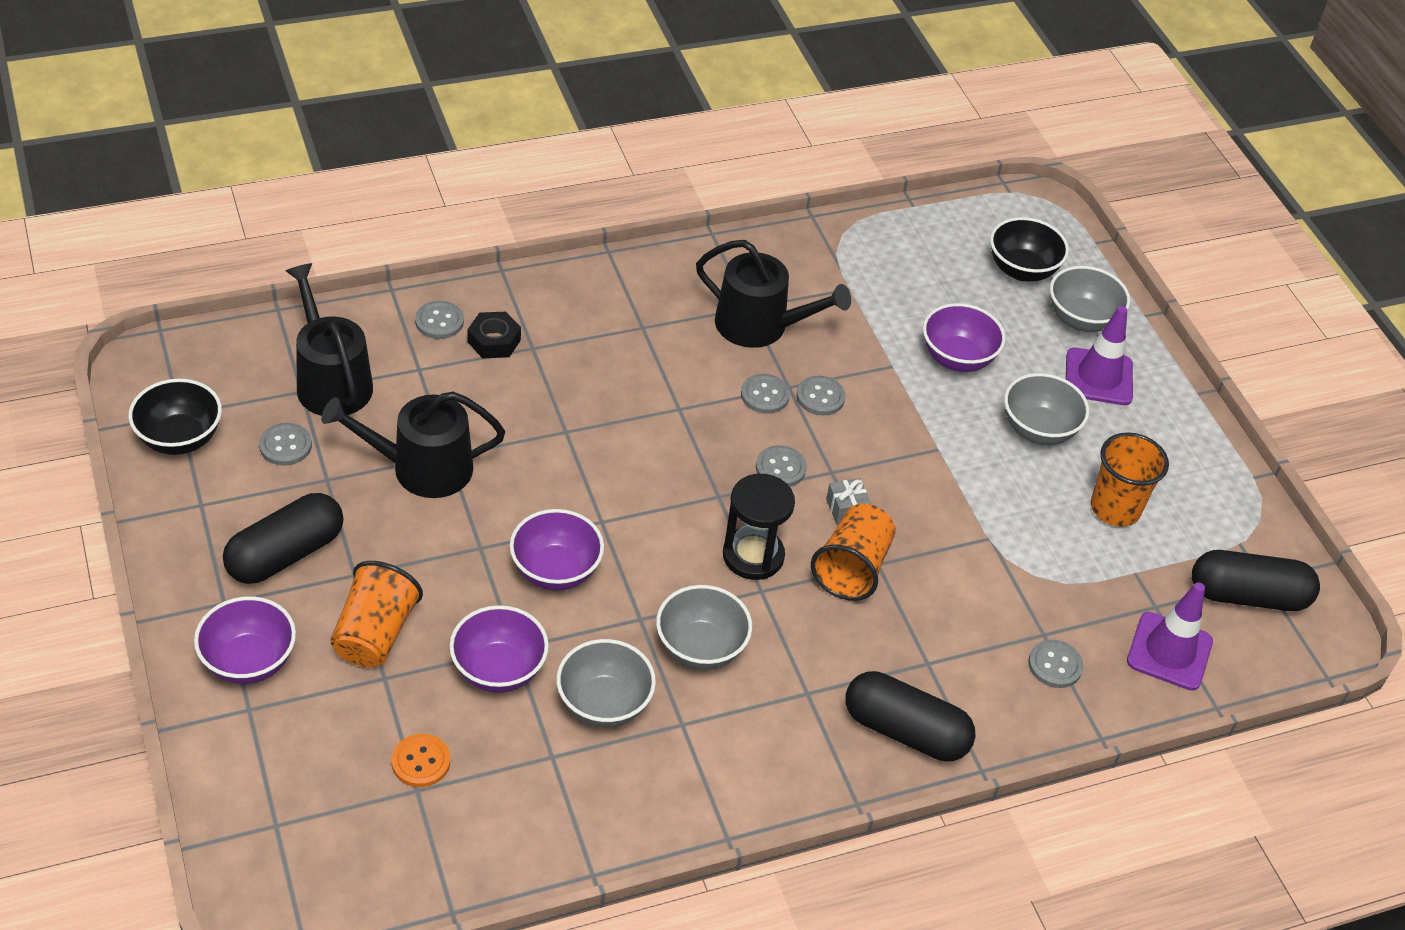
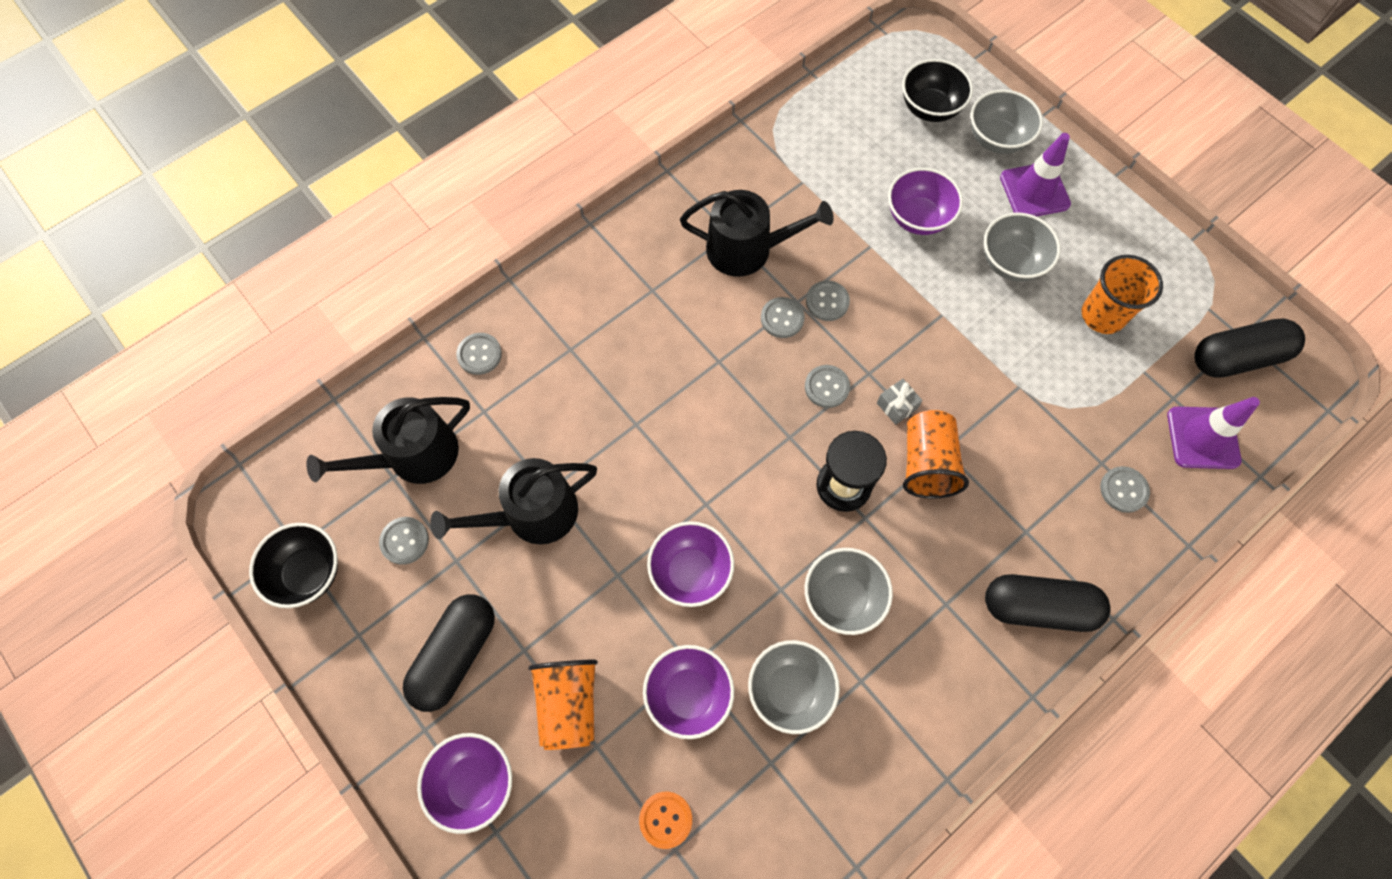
camera: 15 degrees left, 20 degrees up
black watering can [286,263,373,416] -> black watering can turned 75 degrees counterclockwise [306,397,470,484]
black nut [467,312,521,358] -> none

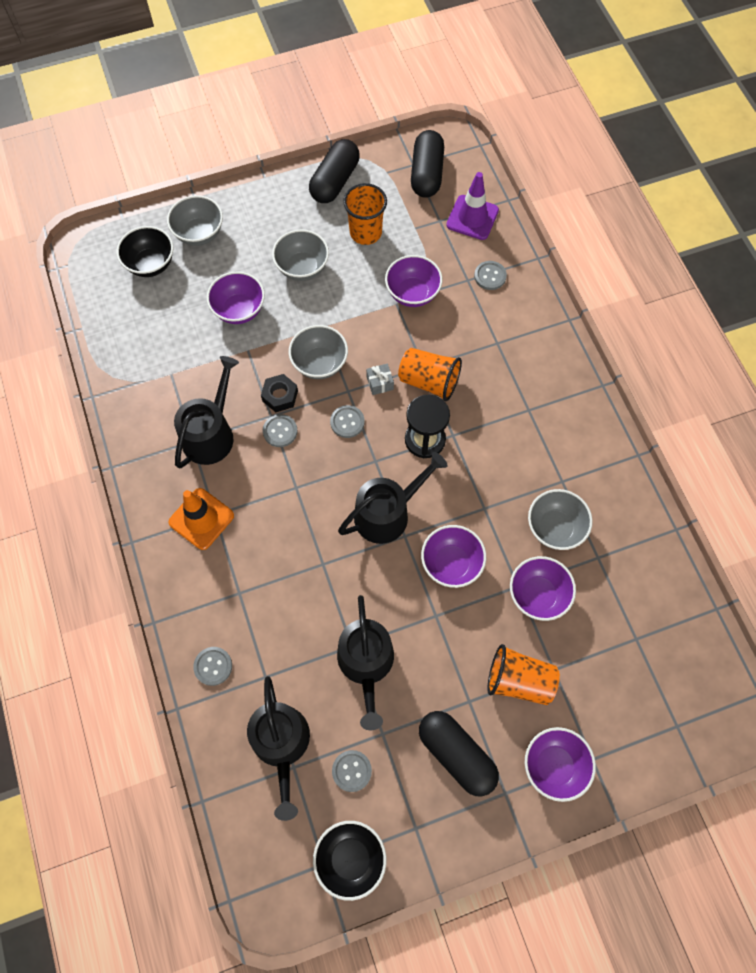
camera: 70 degrees left, 0 degrees up
orange button [639,792,692,849] -> none
grey bowl [805,548,893,635] -> grey bowl moved to [289,325,348,379]
grey button [806,281,850,321] -> black nut [261,374,298,412]
black capsule [985,574,1111,632] -> black capsule moved to [309,139,360,203]
purple traffic cone [1000,133,1071,217] -> none
none -> orange traffic cone [168,488,234,550]
none -> black watering can [338,452,448,544]
none -> purple bowl [385,255,443,307]

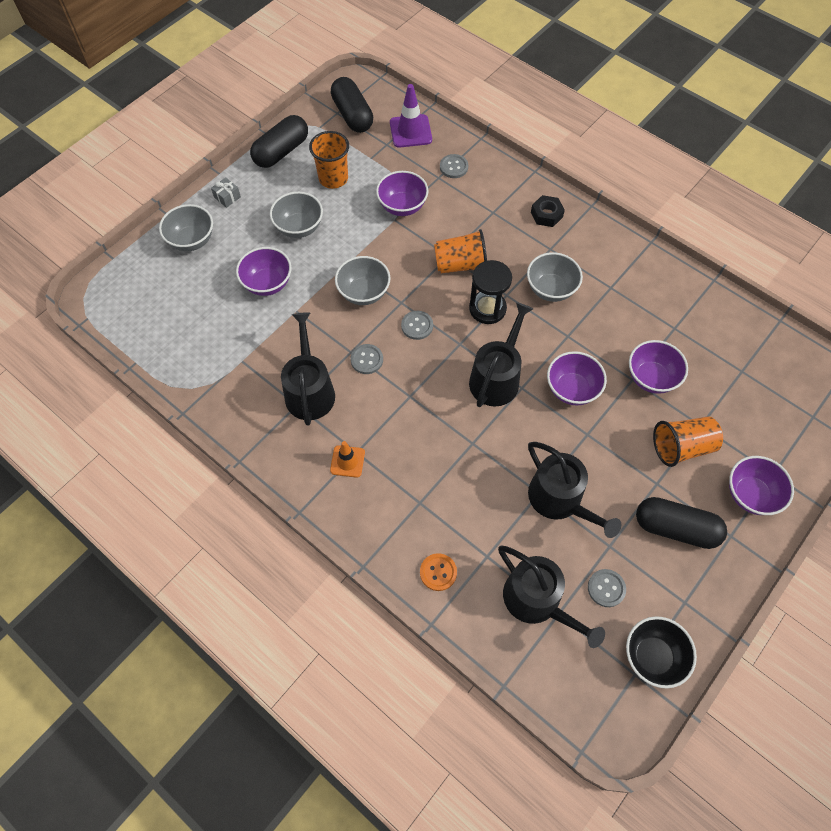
camera: 30 degrees left, 5 degrees down
black bowl [116,226,173,277] -> none
orange traffic cone [168,488,234,550] -> orange traffic cone [330,441,365,478], size x0.65
grey button [193,647,232,686] -> orange button [420,553,457,591]
black nut [261,374,298,412] -> black nut moved to [531,195,565,227]
black capsule [309,139,360,203] -> black capsule turned 45 degrees clockwise [250,115,308,168]
grey gift [366,363,394,395] -> grey gift moved to [211,177,241,208]
grey bowl [528,489,593,550] -> grey bowl moved to [527,252,583,302]

